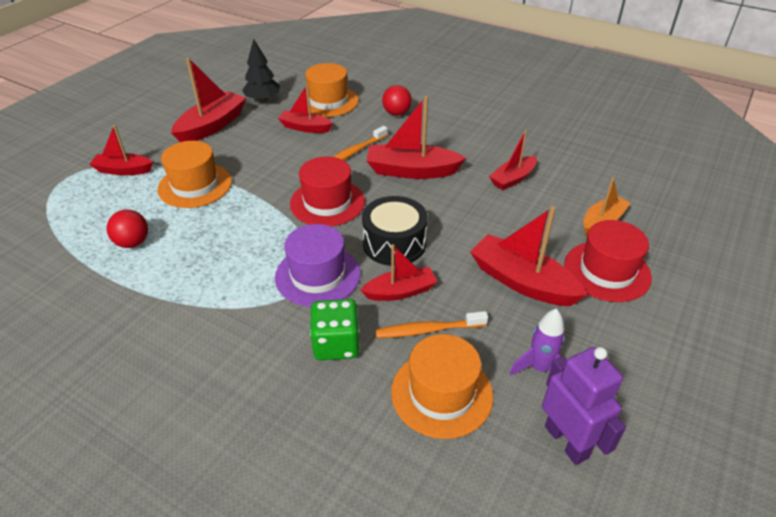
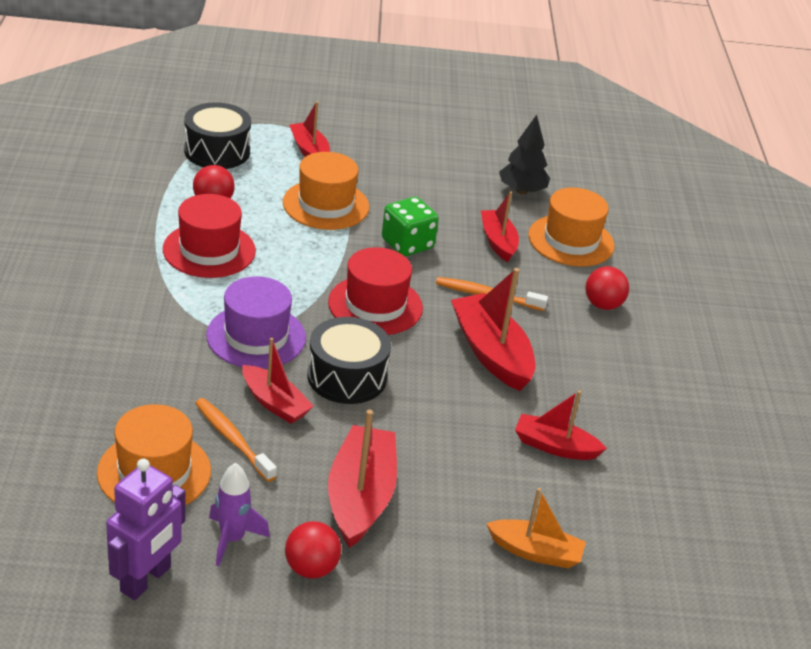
camera: 55 degrees right, 5 degrees down
red boat [171,58,246,142] -> none
green dice [310,299,360,360] -> green dice moved to [382,197,439,257]
red hat [564,220,652,302] -> red hat moved to [163,194,256,278]
none -> black drum [184,102,251,169]
none -> red ball [285,521,341,578]

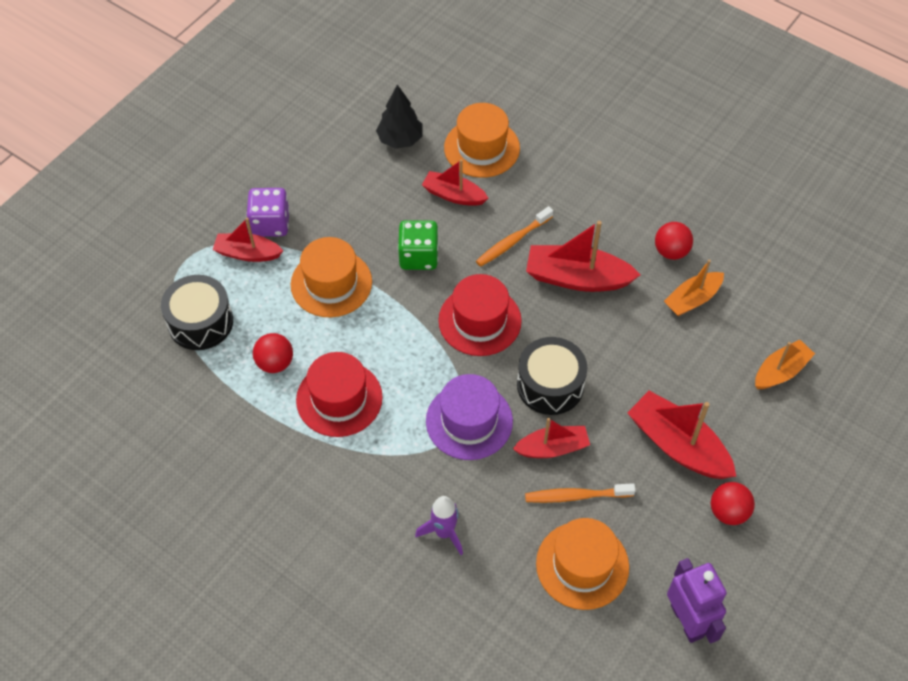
camera: 50 degrees left, 20 degrees up
purple rocket [209,463,270,566] -> purple rocket moved to [415,496,463,555]
red boat [515,390,607,460] -> orange boat [664,260,724,316]
red ball [585,266,629,310] -> red ball moved to [655,222,693,260]
none -> purple dice [246,188,290,237]

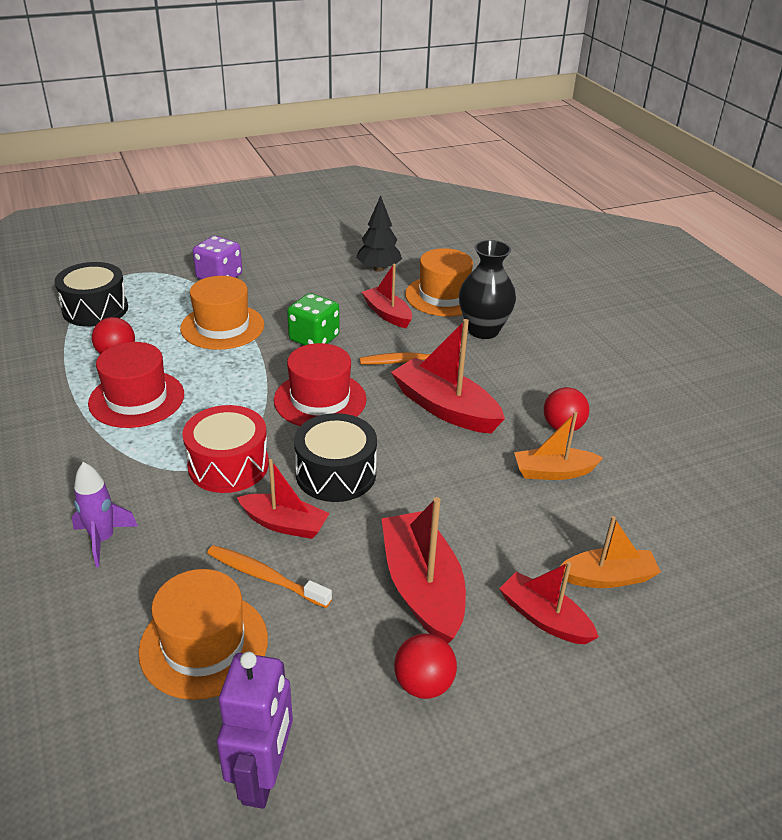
camera: 30 degrees right, 20 degrees down
red boat [213,218,283,262] -> red boat moved to [499,562,599,644]
purple hat [426,374,513,460] -> red drum [182,405,269,493]
none -> black vase [459,240,516,339]

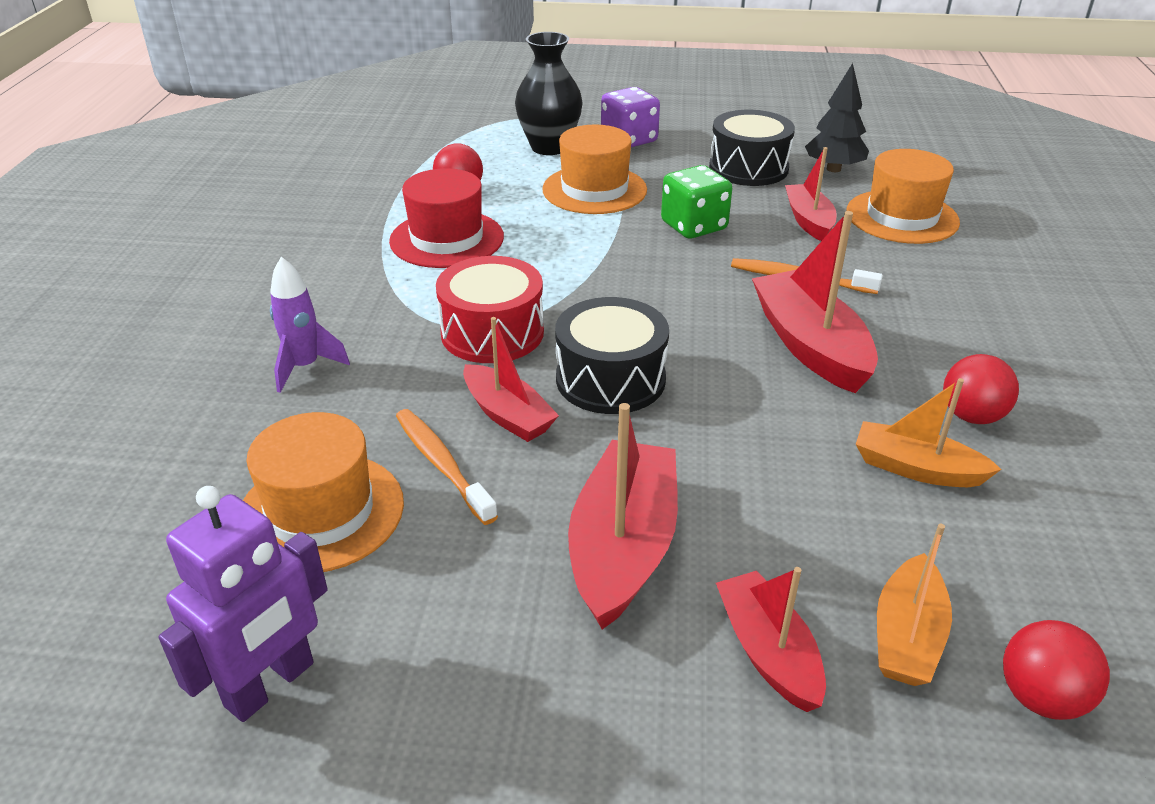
camera: 30 degrees right, 0 degrees up
black drum [55,262,128,327] -> black drum moved to [709,110,795,186]
red hat [274,343,367,426] -> none
red ball [394,634,457,699] -> red ball moved to [1003,620,1110,720]
black vase [459,240,516,339] -> black vase moved to [515,32,583,155]
orange boat [560,516,661,588] -> orange boat turned 90 degrees clockwise [877,524,952,686]

